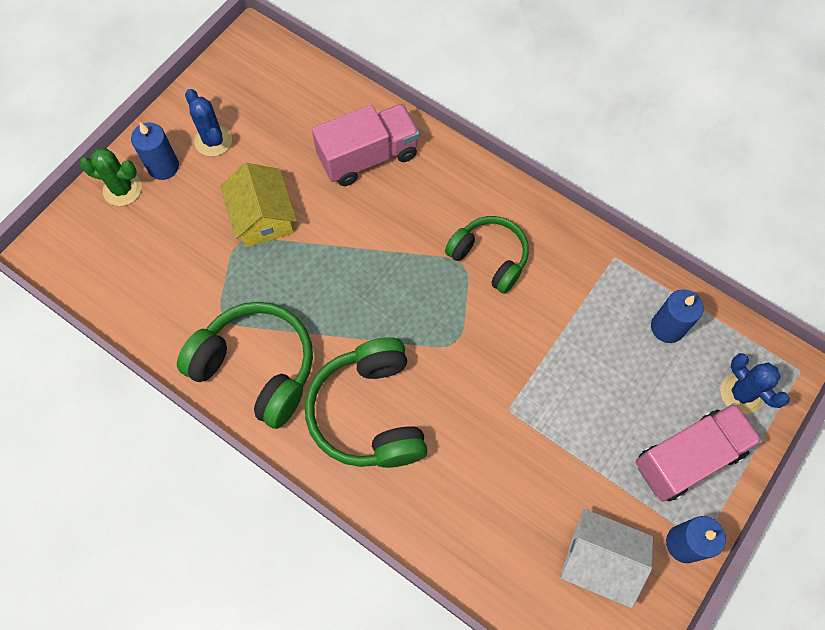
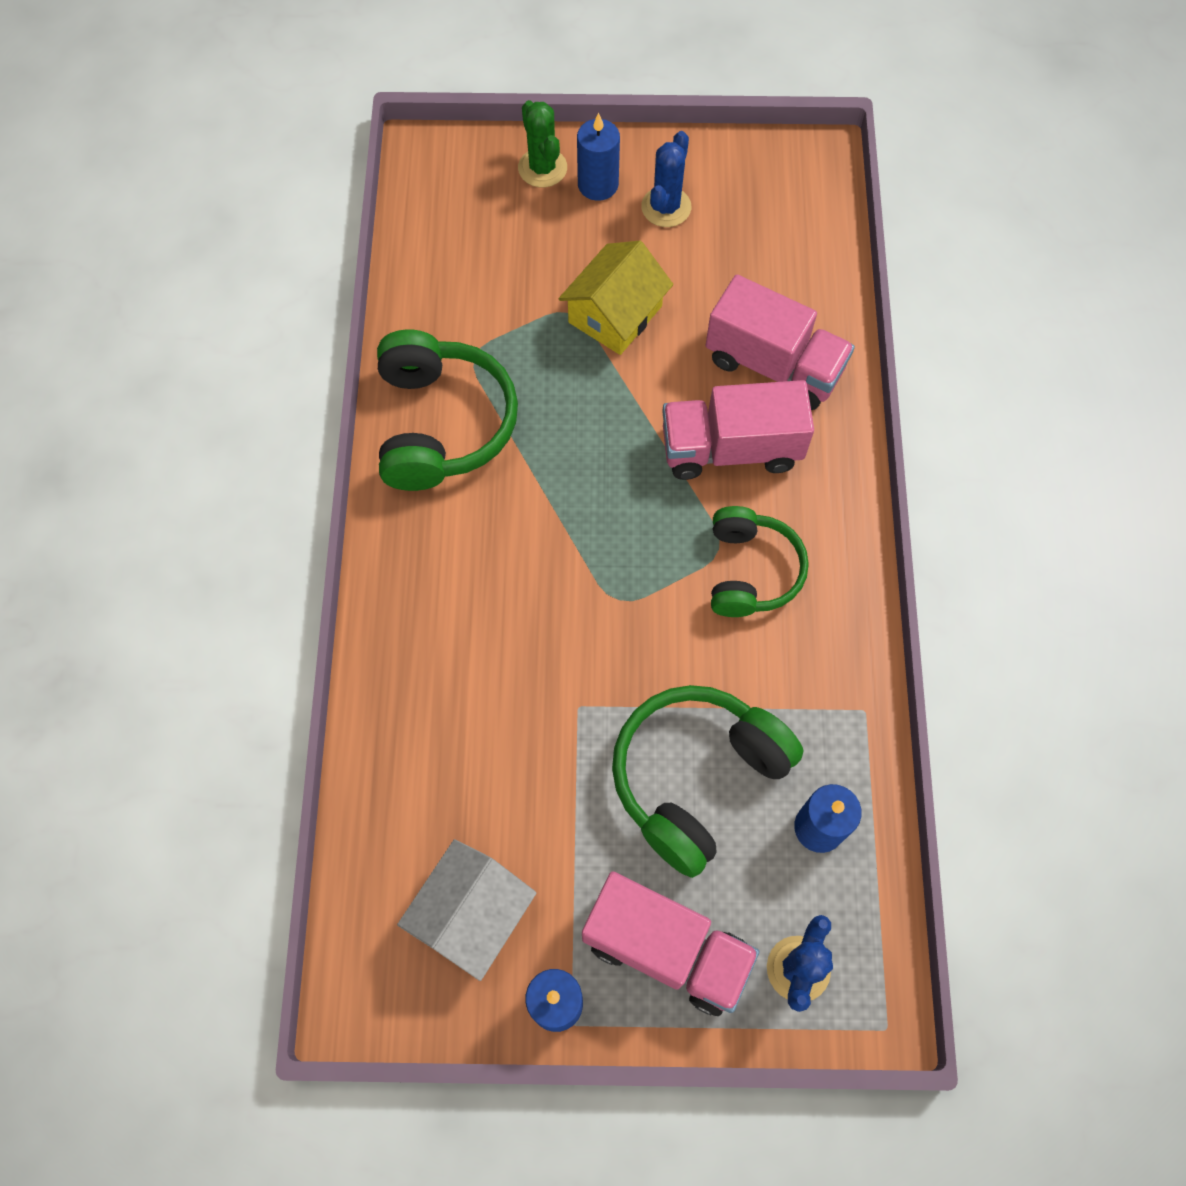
camera: 55 degrees right, 0 degrees up
green headphones [305,337,427,468] -> green headphones moved to [612,685,804,878]
white house [560,508,653,608] -> white house turned 45 degrees clockwise [397,839,537,981]
none -> pink truck [662,380,814,480]

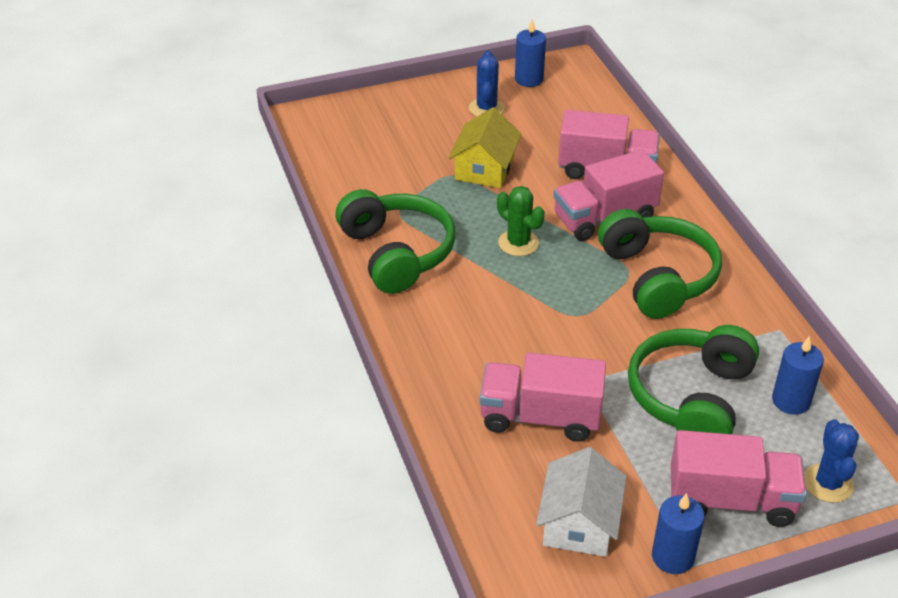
camera: 20 degrees left, 25 degrees down
green cactus [518,100,567,188] -> green cactus moved to [497,186,545,256]
blue candle [577,113,620,201] -> blue candle moved to [515,19,546,87]
green headphones [711,506,809,617] -> green headphones [598,209,722,319], size x1.51
none -> pink truck [480,353,606,442]

